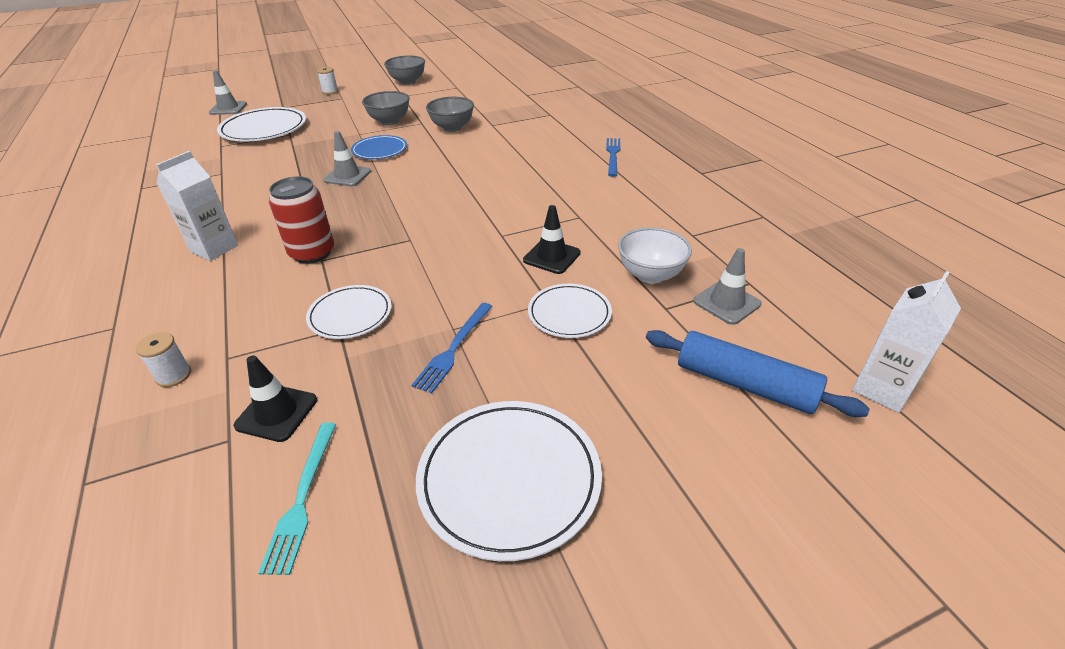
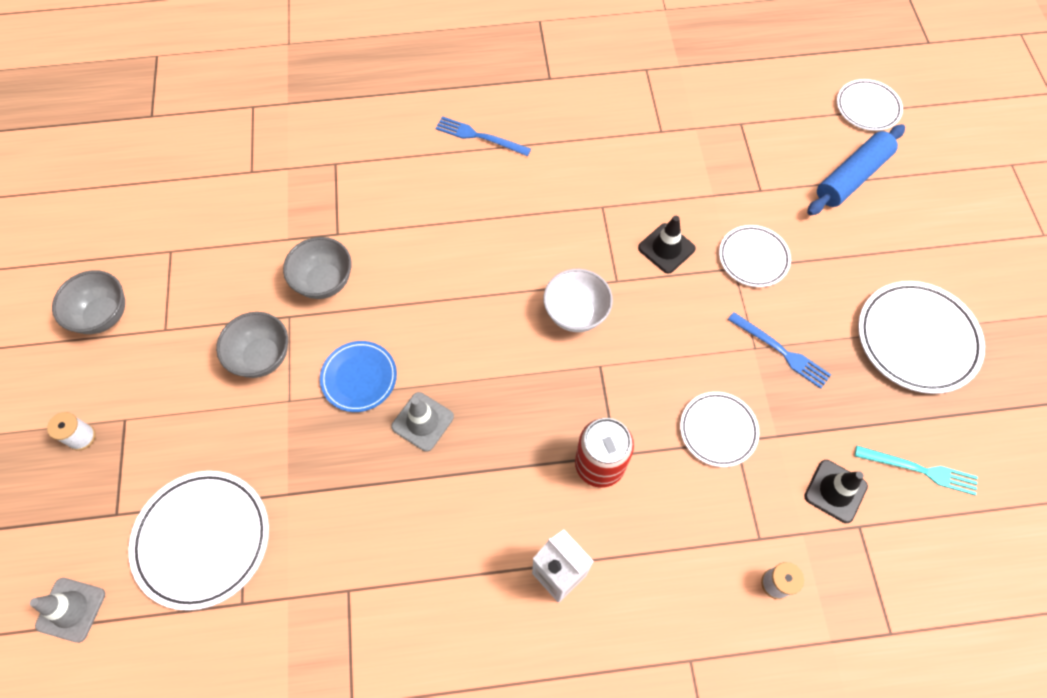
camera: 75 degrees left, 25 degrees up
white bowl [618,227,692,284] -> white bowl moved to [543,269,613,332]
grey traffic cone [693,248,762,325] -> none
white carton [852,271,961,413] -> white plate [837,79,903,131]

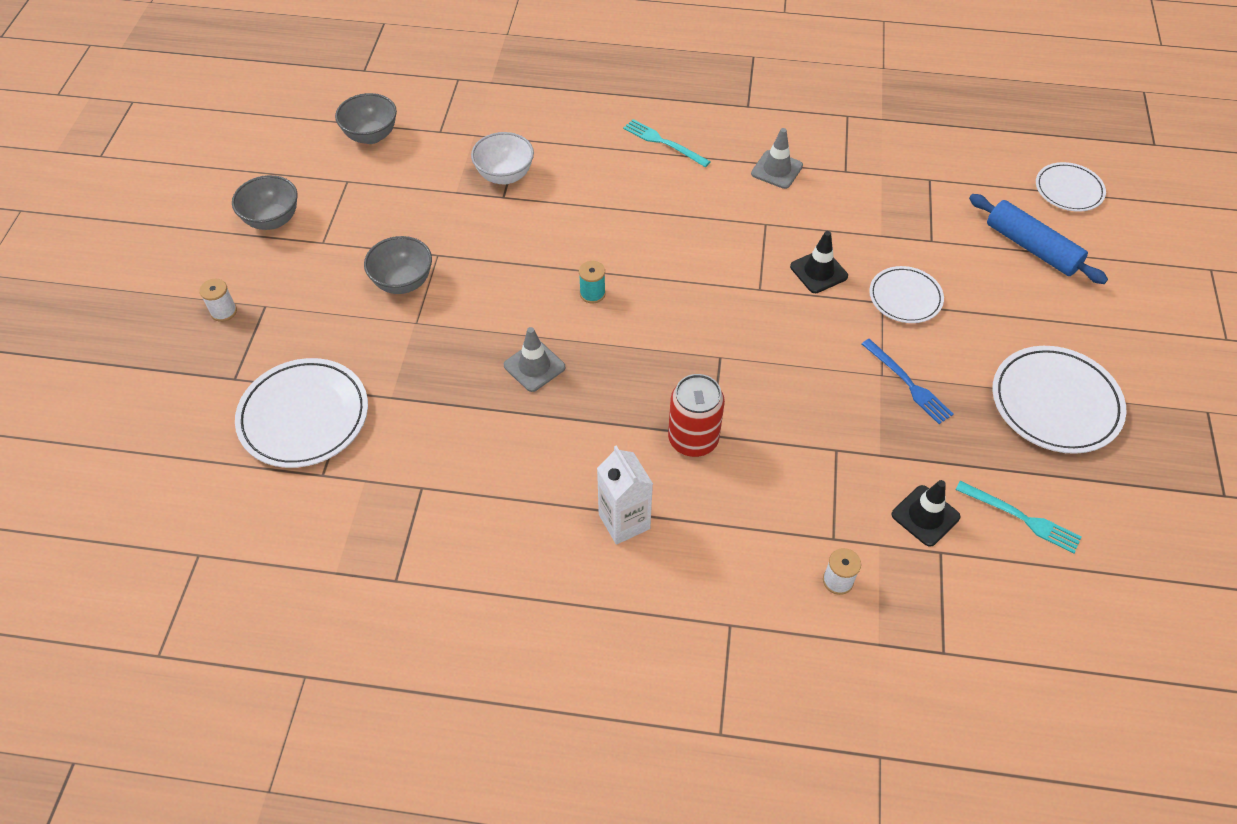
camera: 15 degrees right, 10 degrees down
grey traffic cone [30,578,105,643] -> grey traffic cone moved to [751,128,803,189]
grey bowl [283,237,352,299] -> grey bowl moved to [335,93,397,144]
blue plate [320,341,397,412] -> none
blue fork [435,116,531,156] -> turquoise fork [623,119,711,167]
white bowl [543,269,613,332] -> white bowl moved to [471,132,534,185]
white plate [680,392,760,467] -> none
blue rolling pin [807,124,905,215] -> blue rolling pin turned 75 degrees clockwise [969,194,1108,284]
none -> turquoise spool [579,261,606,303]

